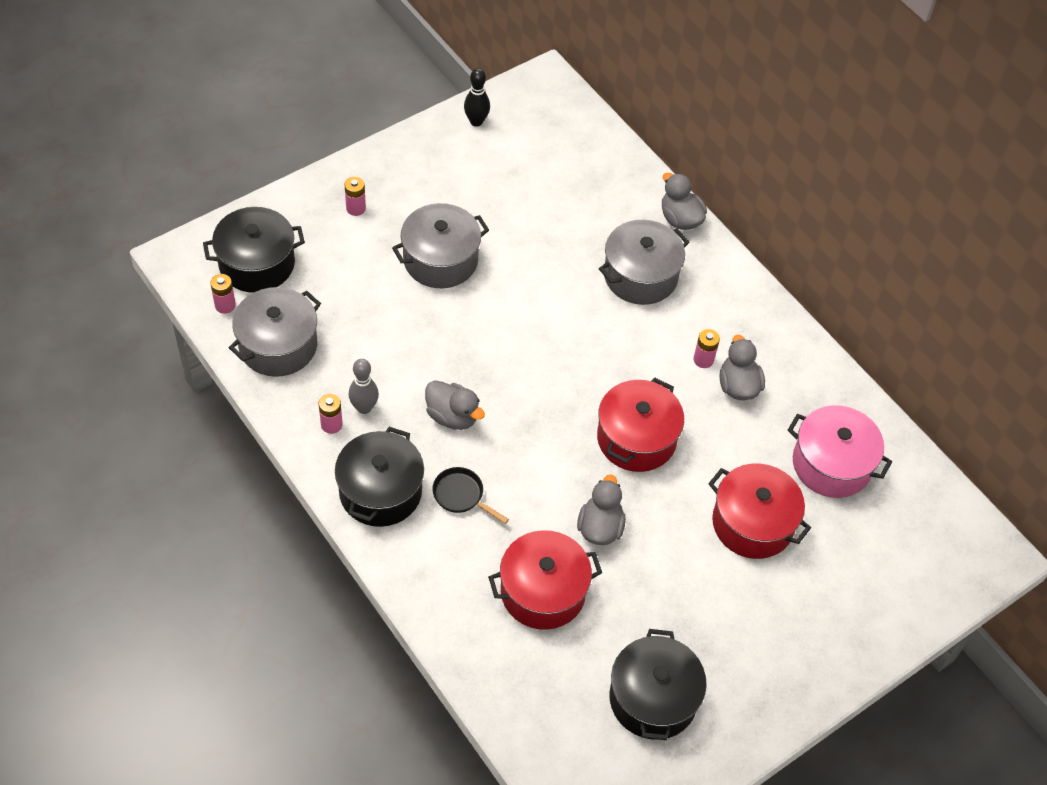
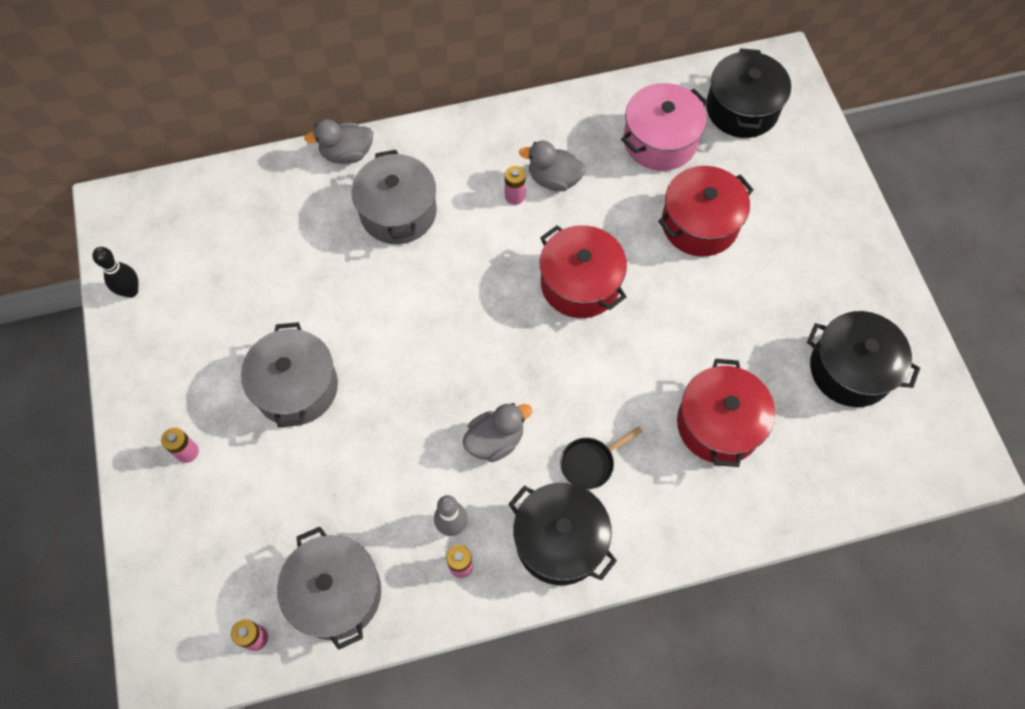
camera: 65 degrees left, 10 degrees up
black pot [203,207,305,293] -> black pot moved to [706,48,791,138]
grey duck [577,475,626,545] -> none

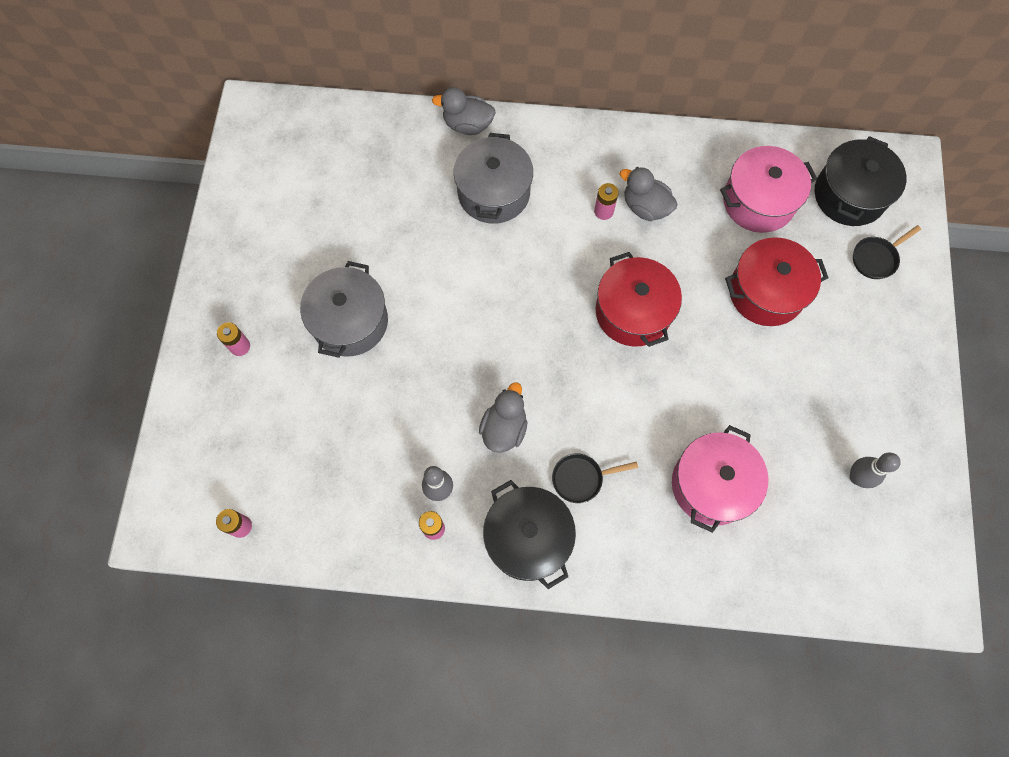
camera: 20 degrees right, 5 degrees up
black bowling pin [92,247,138,298] -> none
grey pot [277,527,381,650] -> none
grey duck [463,403,532,462] -> grey duck turned 60 degrees counterclockwise [479,382,527,453]
red pot [677,359,775,467] -> pink pot [672,425,769,533]
black pot [807,311,920,407] -> grey bowling pin [850,453,901,488]
none -> black pan [853,225,921,279]

